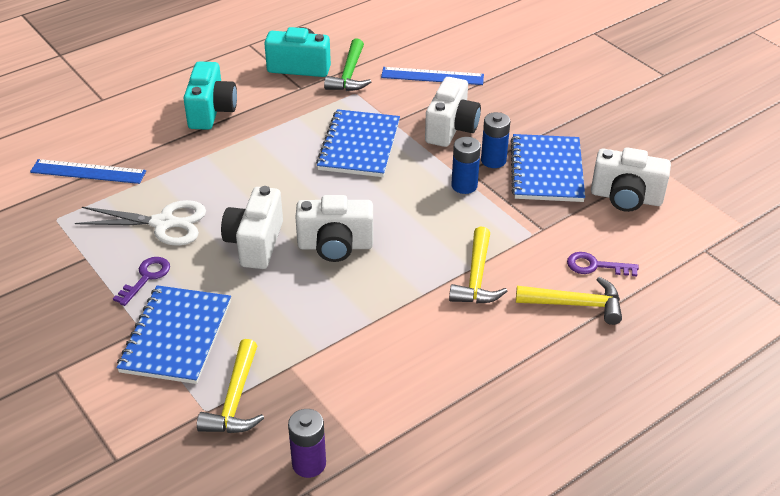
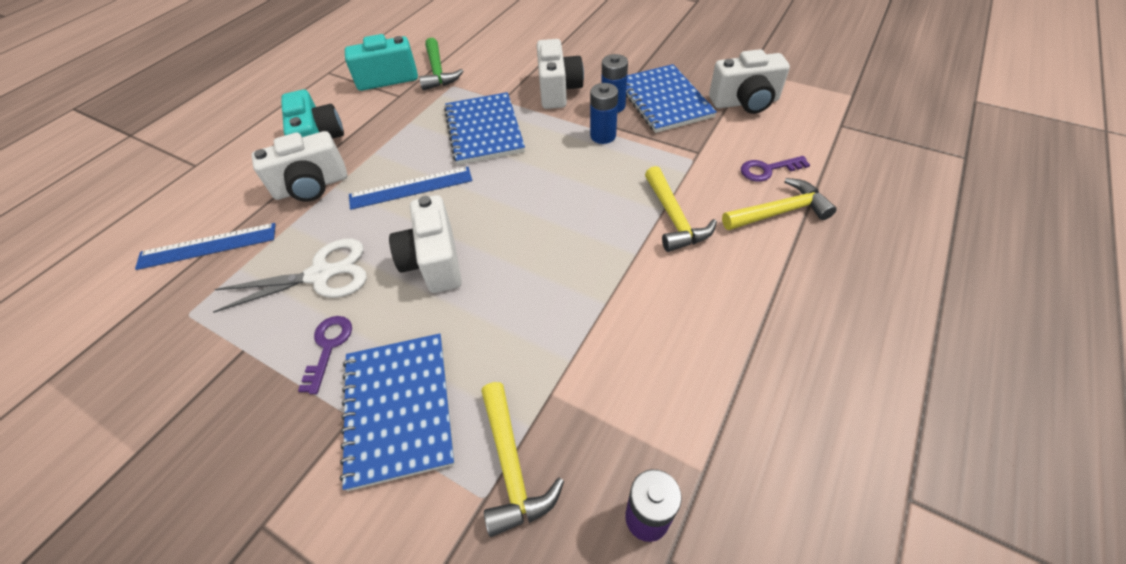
camera: 20 degrees left, 10 degrees up
white camera [295,195,373,262] -> white camera moved to [252,131,348,201]
blue ruler [381,67,484,85] -> blue ruler moved to [349,167,472,210]

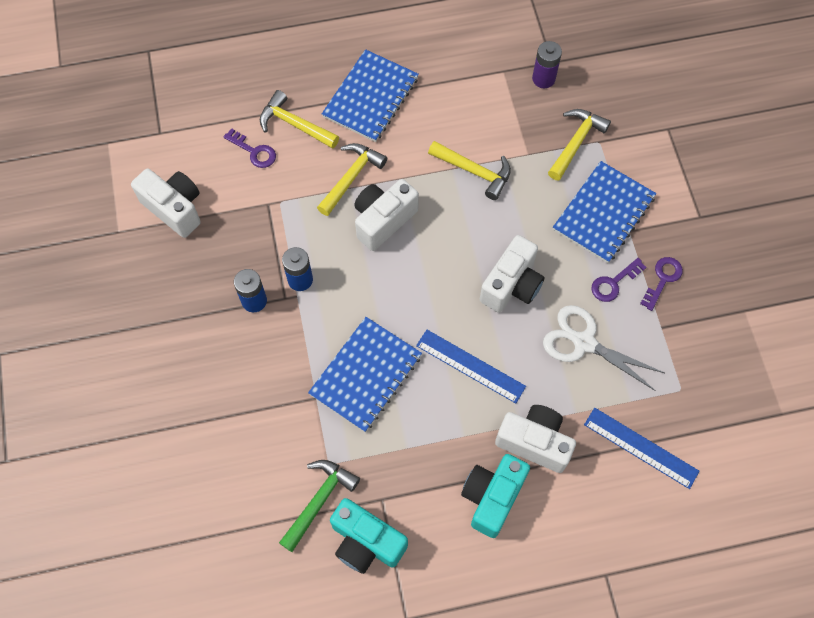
camera: 135 degrees left, 15 degrees up
white camera [537,39,584,109] -> white camera moved to [354,179,419,251]
blue notebook [626,64,717,133] -> blue notebook moved to [322,49,419,142]
none -> yellow hammer [428,141,511,200]
none -> purple key [640,257,683,311]

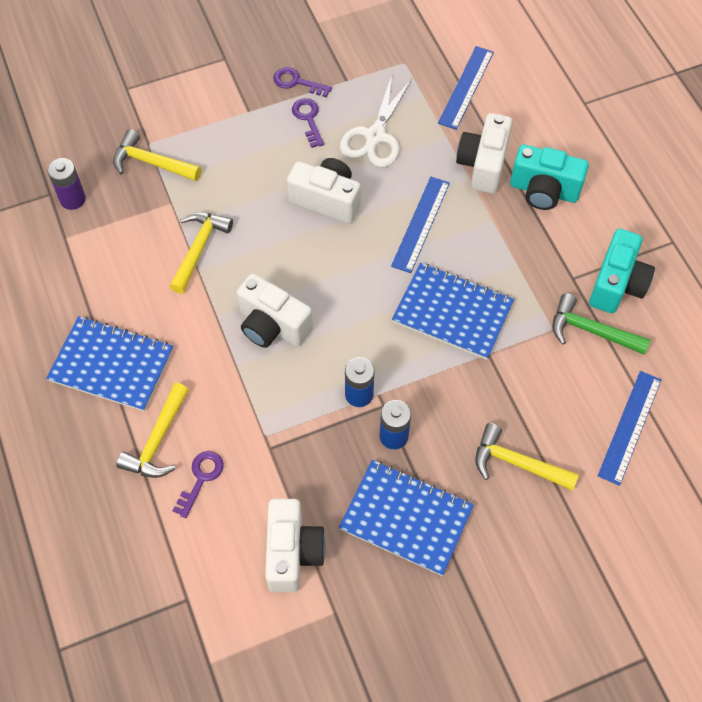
camera: 100 degrees left, 5 degrees down
white camera [131,168,201,238] -> white camera turned 150 degrees clockwise [265,499,326,592]
yellow hammer [317,143,387,216] -> yellow hammer moved to [475,423,579,491]
blue notebook [553,161,656,263] -> blue notebook moved to [339,460,474,576]
purple key [591,258,647,302] -> purple key turned 150 degrees counterclockwise [292,98,324,148]
none -> blue ruler [598,371,661,486]

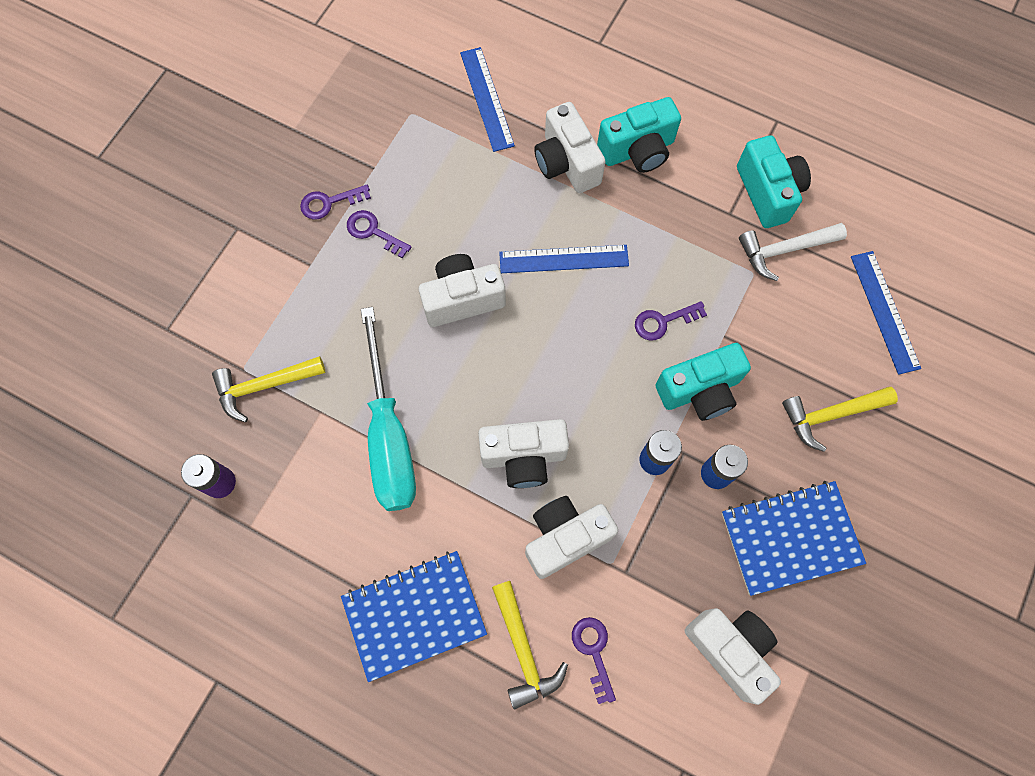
camera: 40 degrees left, 10 degrees up
yellow hammer [170,212,233,294] -> turquoise screwdriver [361,307,416,511]
white scissors [340,76,412,168] -> none
blue ruler [391,177,450,273] -> blue ruler turned 75 degrees counterclockwise [499,245,629,273]
blue notebook [392,263,514,360] -> purple key [635,301,707,341]
green hammer [552,293,651,355] -> white hammer [739,223,847,281]
none -> white camera [525,496,618,579]
none -> turquoise camera [656,343,751,421]

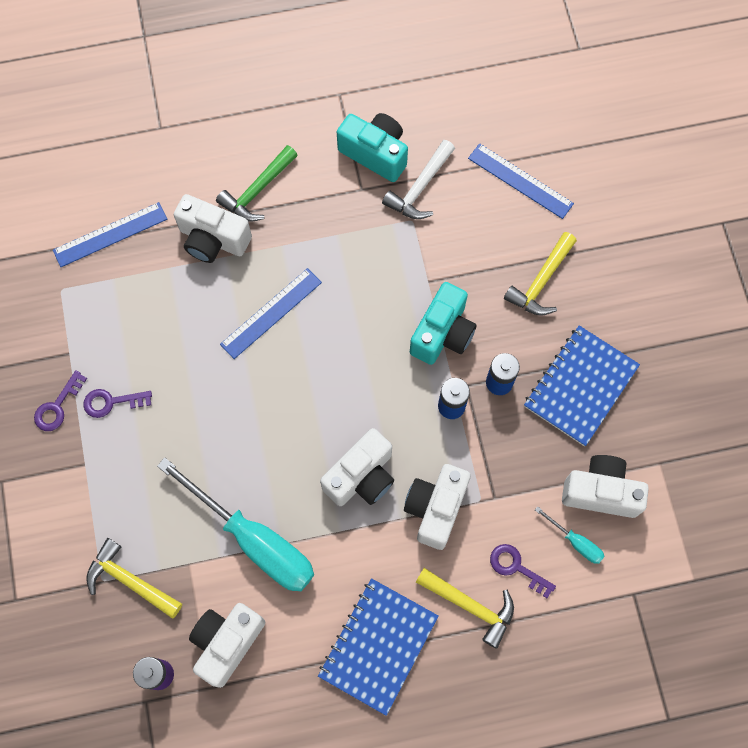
camera: 40 degrees left, 0 degrees up
yellow hammer [212,356,326,422] -> yellow hammer turned 90 degrees clockwise [86,538,182,619]
white camera [419,254,506,327] -> white camera moved to [189,603,265,688]
blue ruler [460,47,515,152] -> blue ruler turned 60 degrees counterclockwise [53,202,167,267]
turquoise camera [597,97,681,173] -> green hammer [216,145,298,222]
purple key [635,301,707,341] -> none
none -> turquoise screwdriver [535,506,605,564]

